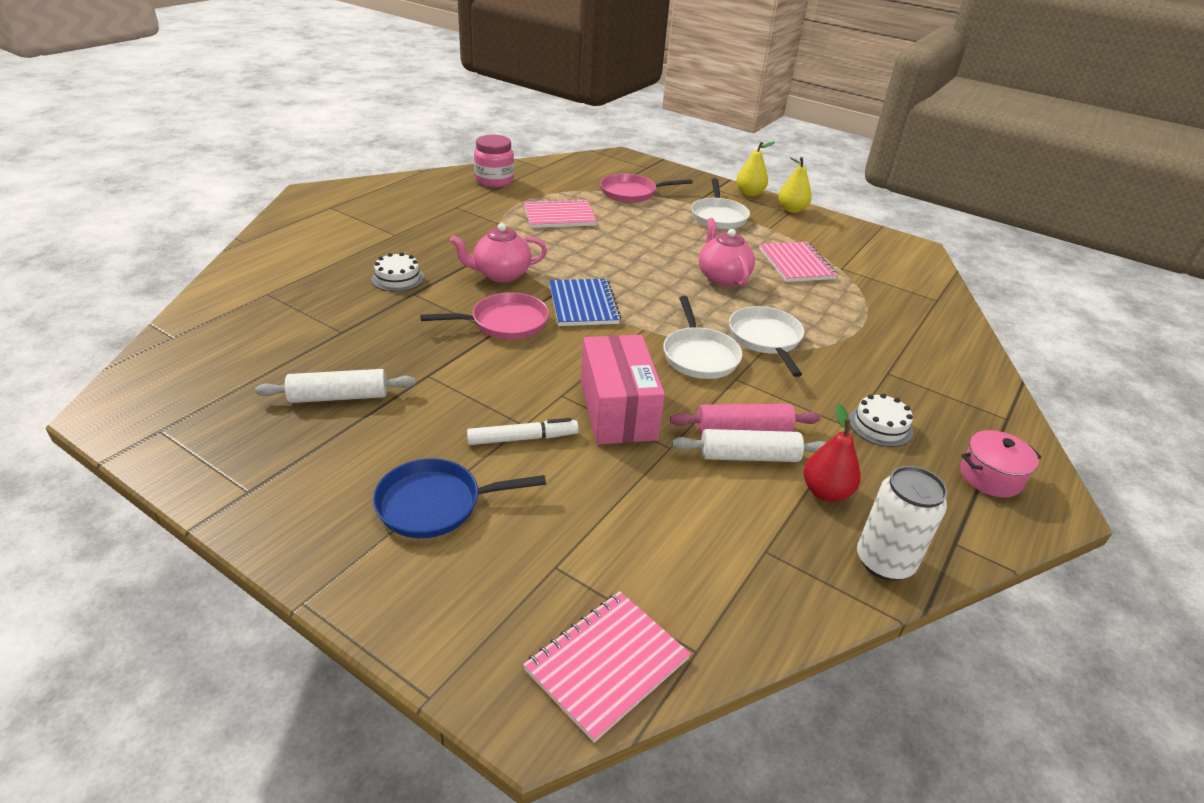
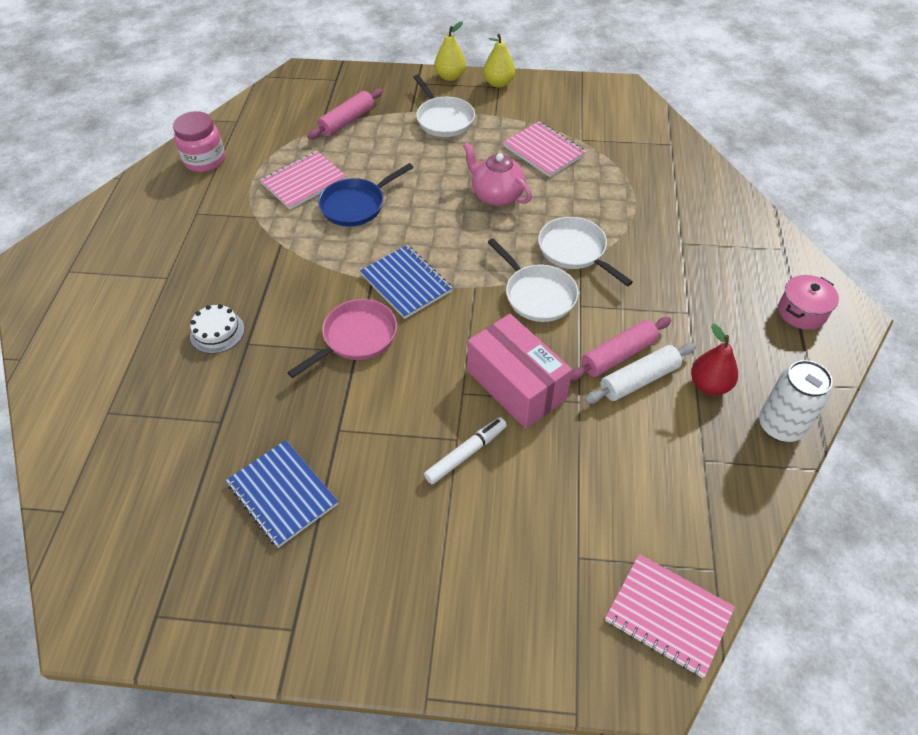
camera: 25 degrees left, 15 degrees up
white rolling pin [255,369,416,403] -> blue notebook [226,440,338,548]
blue pan [373,459,546,538] -> blue pan moved to [318,163,414,227]
pink teapot [450,223,547,283] -> none
pink notebook [523,591,691,743] -> pink notebook turned 75 degrees counterclockwise [605,554,735,678]
pink pan [600,174,693,203] -> pink rolling pin [307,89,383,139]
white cake [849,394,913,447] -> none

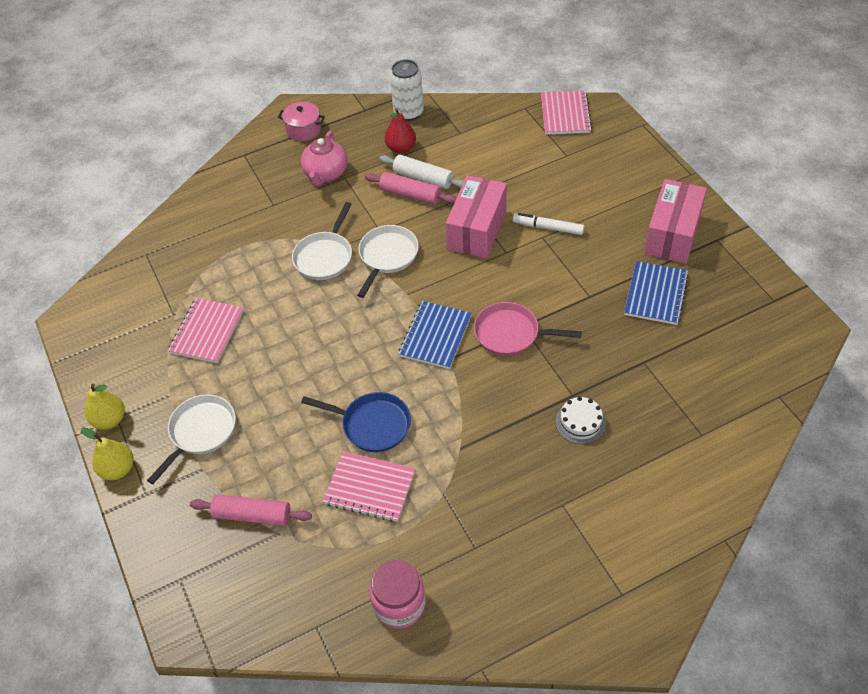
camera: 120 degrees left, 0 degrees up
pink teapot [463,142,532,206] -> pink teapot moved to [301,131,348,186]
none -> pink box [644,179,707,264]

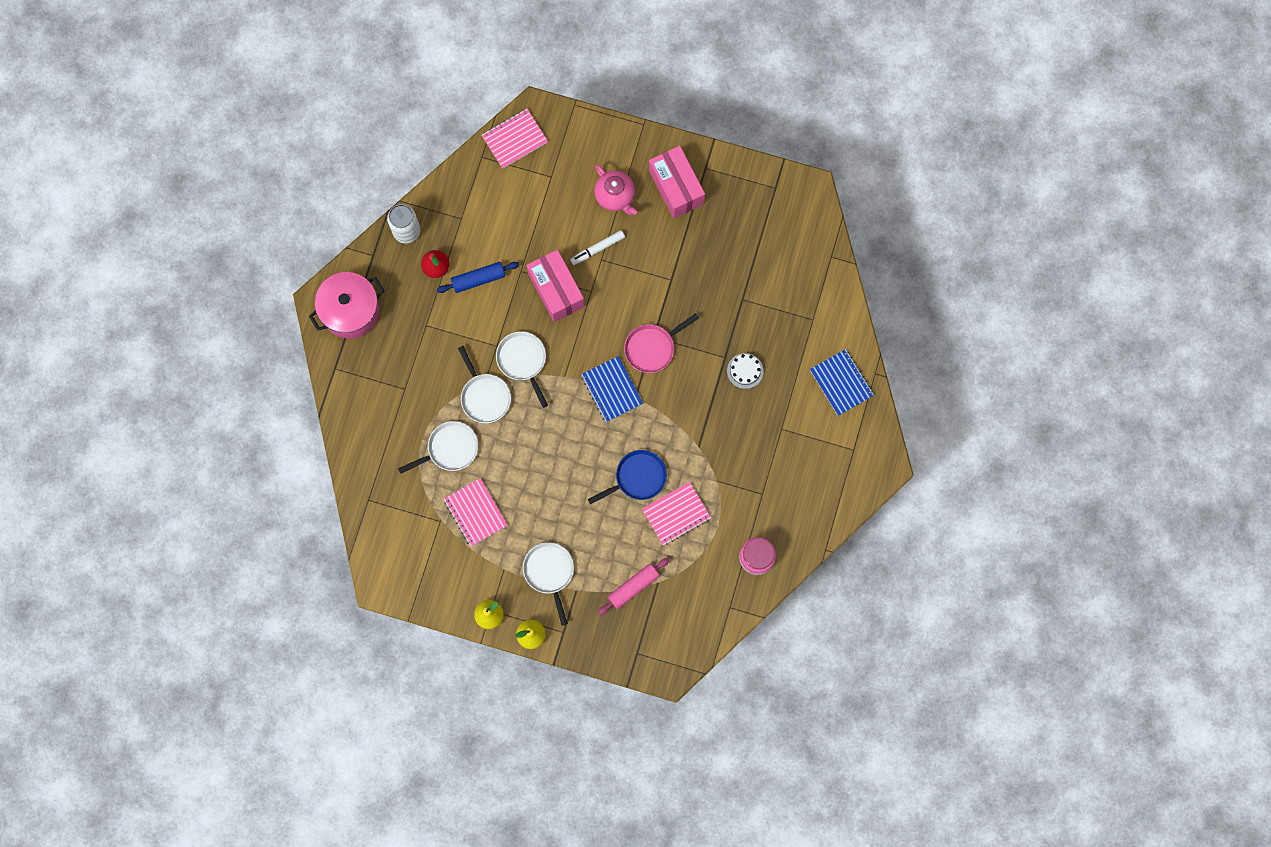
camera: 50 degrees left, 25 degrees up
pink pot [278,102,325,141] -> pink pot [309,272,384,339], size x1.80
pink teapot [301,131,348,186] -> pink teapot moved to [594,165,637,215]
pink rolling pin [365,172,456,205] -> none
white rolling pin [379,155,464,189] -> blue rolling pin [437,262,519,293]
pink notebook [541,91,592,135] -> pink notebook turned 75 degrees counterclockwise [482,109,548,169]
blue notebook [624,261,689,325] -> blue notebook moved to [810,349,874,416]
none -> white pan [398,421,478,474]

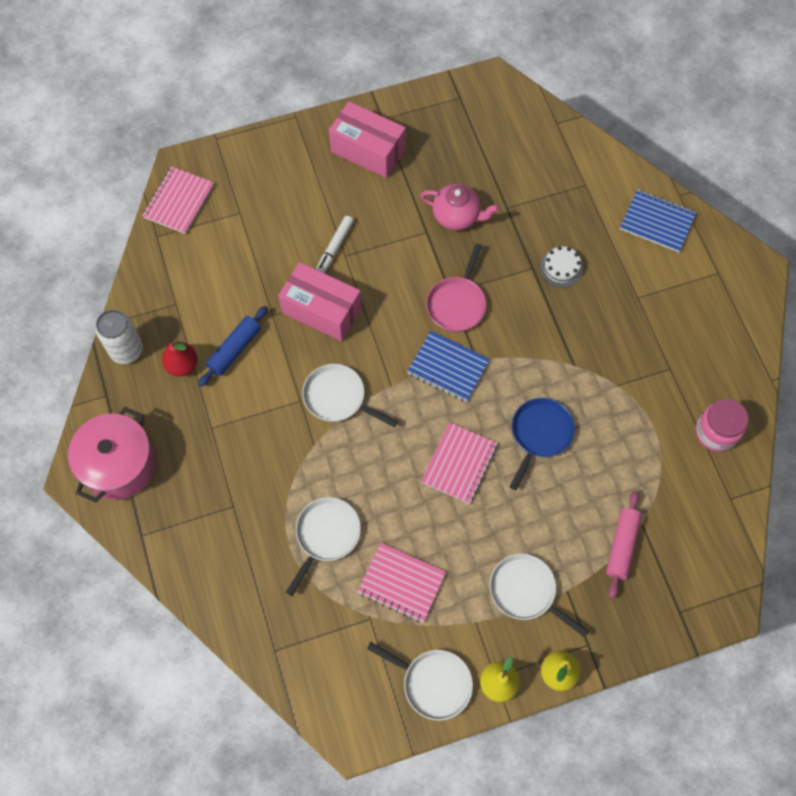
camera: 35 degrees left, 10 degrees down
white pan [458,346,511,423] -> white pan moved to [367,642,473,721]
pink teapot [594,165,637,215] -> pink teapot moved to [421,184,499,230]
pink notebook [642,482,711,545] -> pink notebook moved to [421,422,498,504]

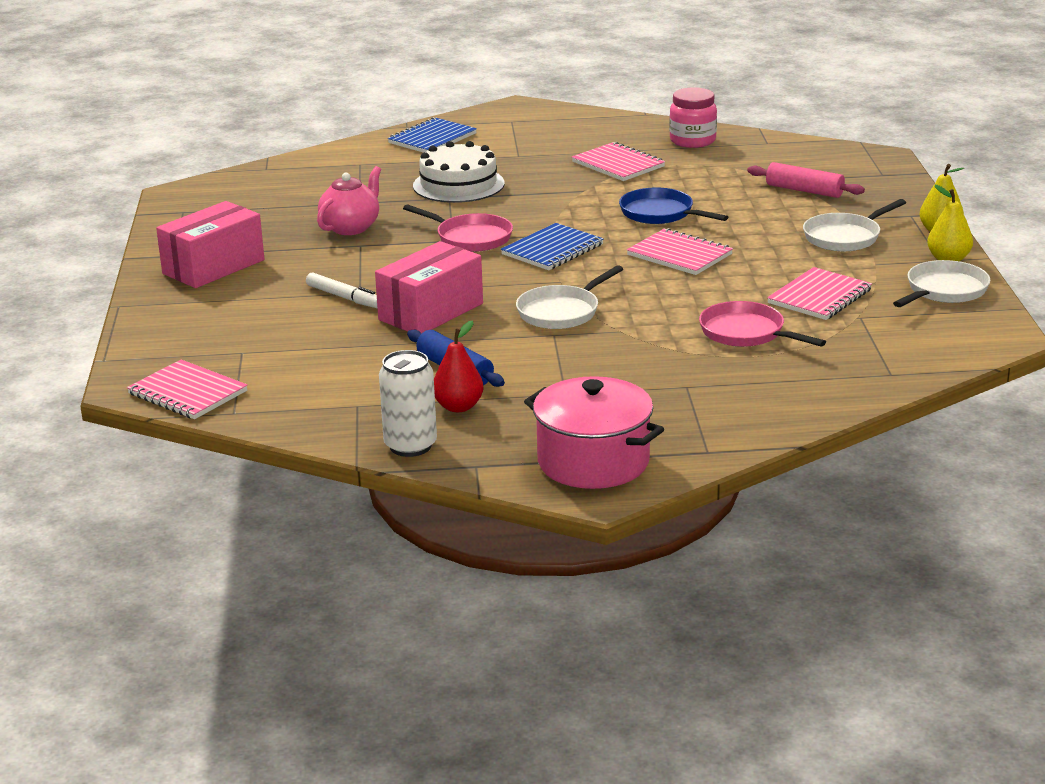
camera: 75 degrees left, 40 degrees down
white pan [286,497,361,596] -> pink pan [699,301,826,347]
white cake [540,246,583,288] -> white cake [413,141,504,203], size x1.79
none -> pink notebook [572,142,665,181]

